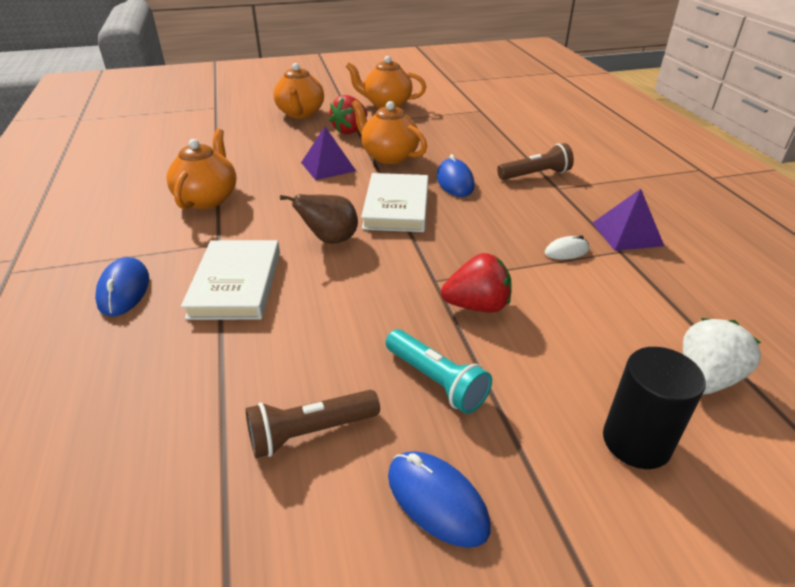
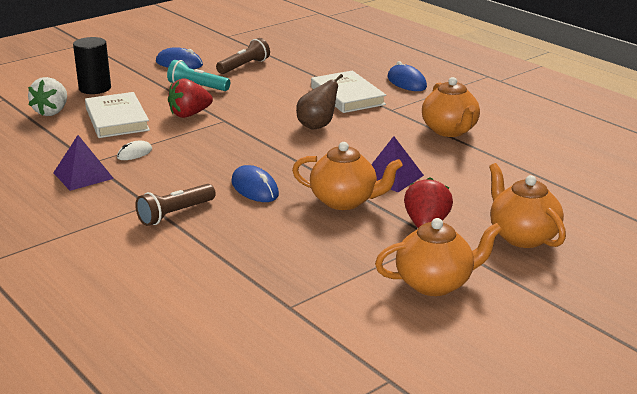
camera: 155 degrees right, 10 degrees down
white book [361,173,428,232] -> white book moved to [85,92,150,138]

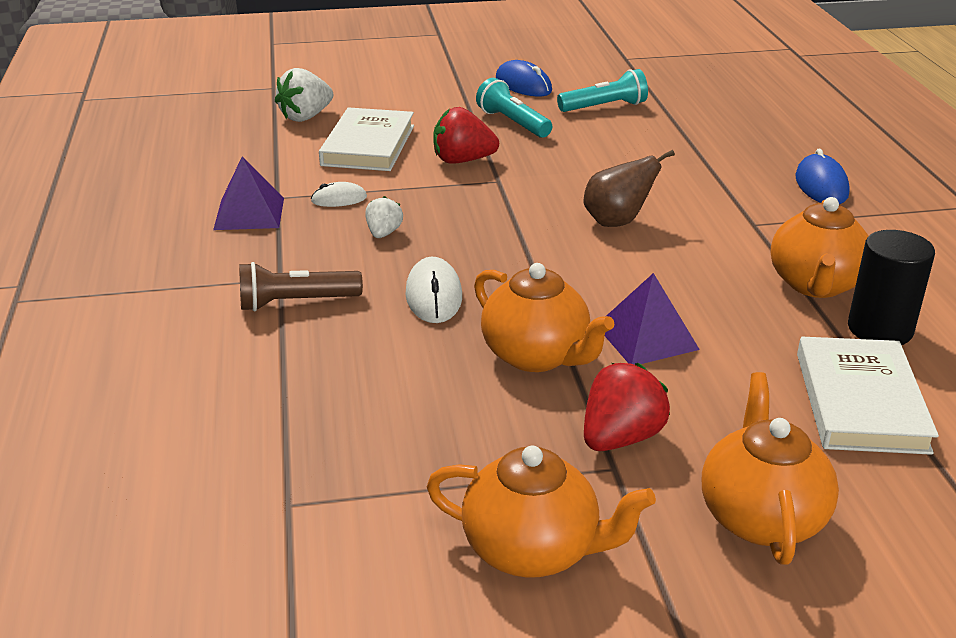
camera: 30 degrees right, 5 degrees up
black cylinder [73,37,111,94] -> black cylinder moved to [848,230,935,345]
brown flashlight [216,38,270,74] -> turquoise flashlight [557,69,648,112]
blue mouse [231,165,279,202] -> white mouse [406,257,462,323]
white book [311,70,386,113] -> white book moved to [797,337,939,455]
none -> white strawberry [366,196,403,238]

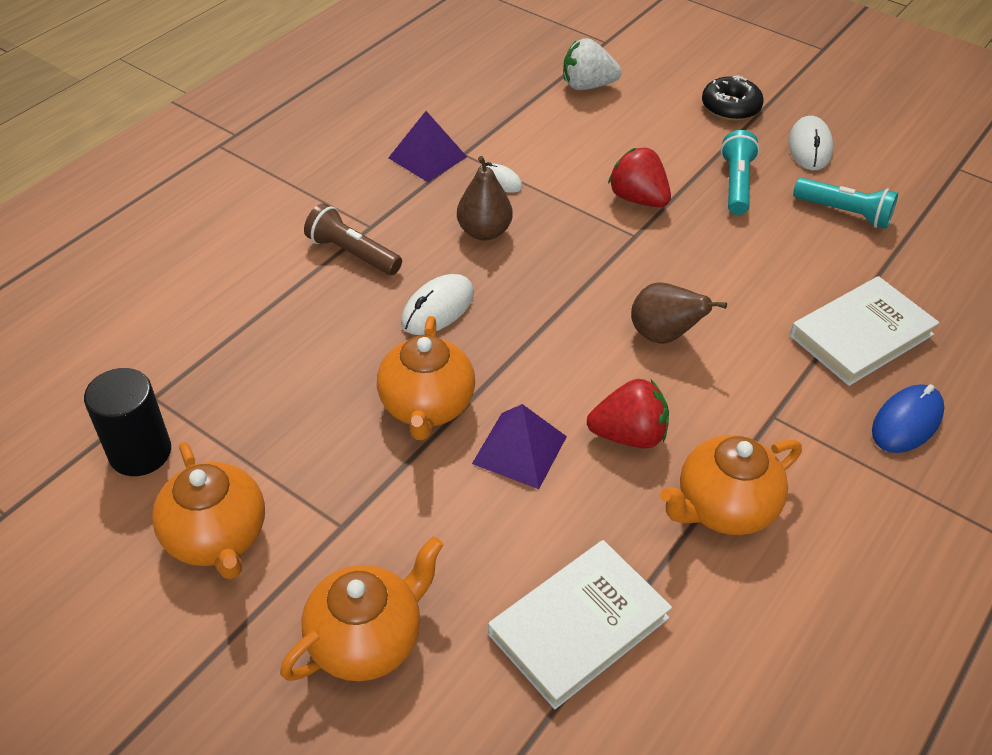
camera: 45 degrees right, 15 degrees up
white book [319,107,414,171] -> white book moved to [790,276,940,386]
white strawberry [366,196,403,238] -> brown pear [457,156,513,241]
blue mouse [496,60,552,96] -> white mouse [789,116,833,170]
red strawberry [584,363,670,451] -> red strawberry moved to [587,379,669,449]
black cylinder [848,230,935,345] -> black cylinder moved to [84,368,171,476]
none -> black donut [702,75,764,121]

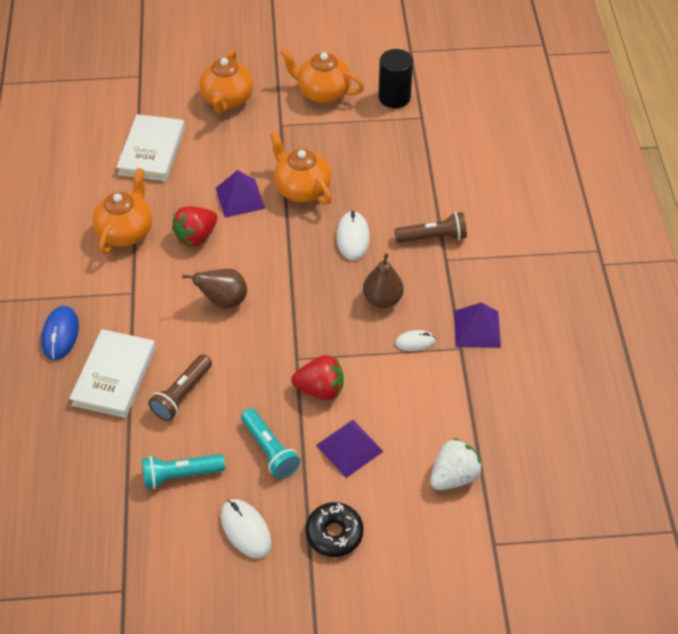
camera: 140 degrees right, 5 degrees up
none -> brown flashlight [148,354,212,421]
none -> purple pyramid [316,420,384,478]

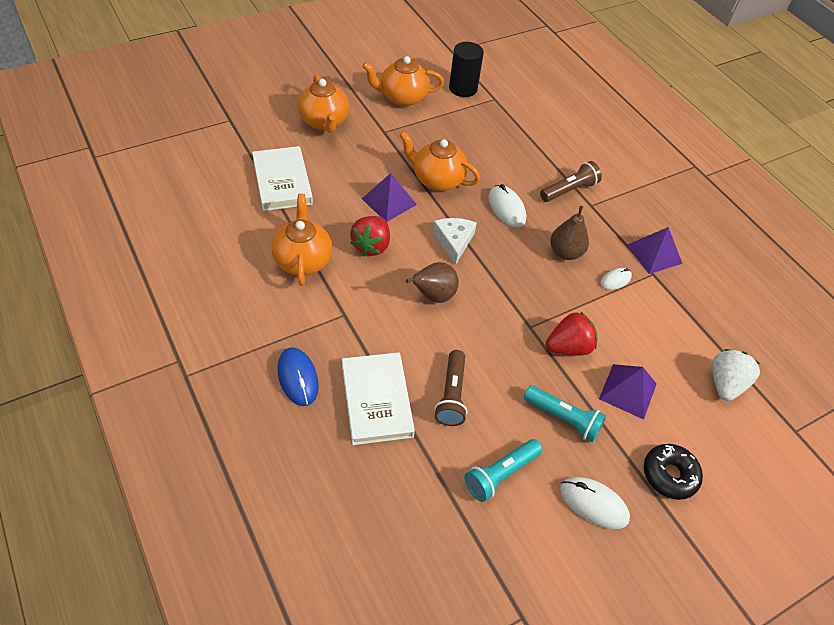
camera: 30 degrees left, 0 degrees up
none -> white cheese [433,218,477,265]

